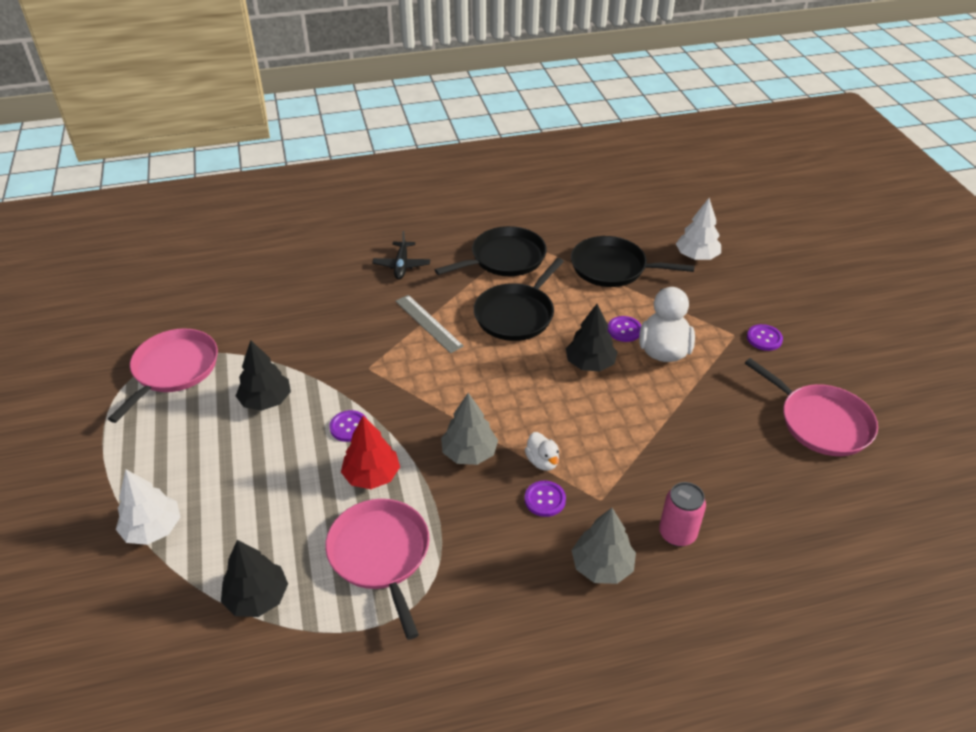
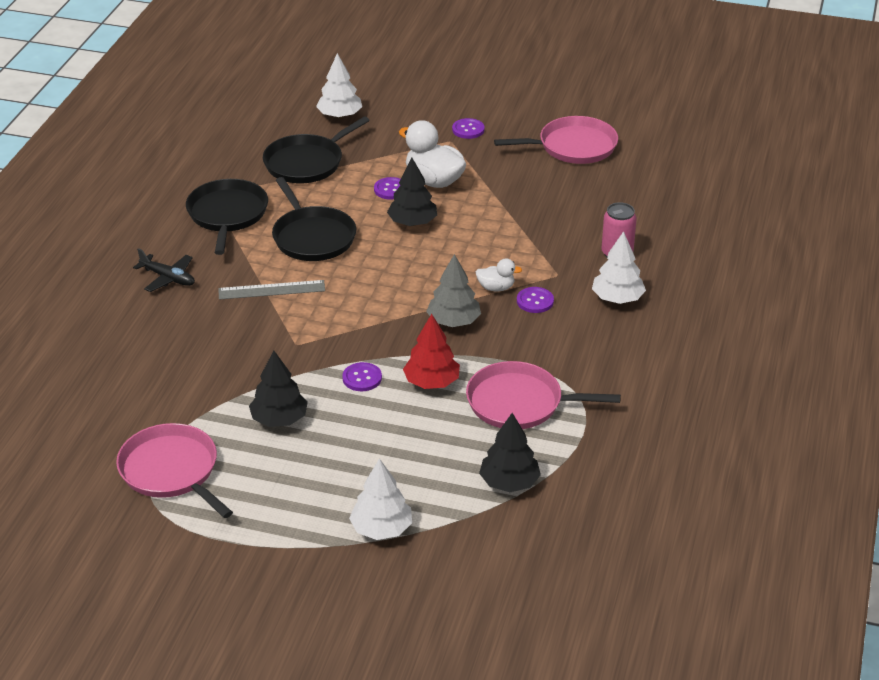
camera: 60 degrees left, 5 degrees down
grey tree [571,508,636,584] -> white tree [592,231,646,304]

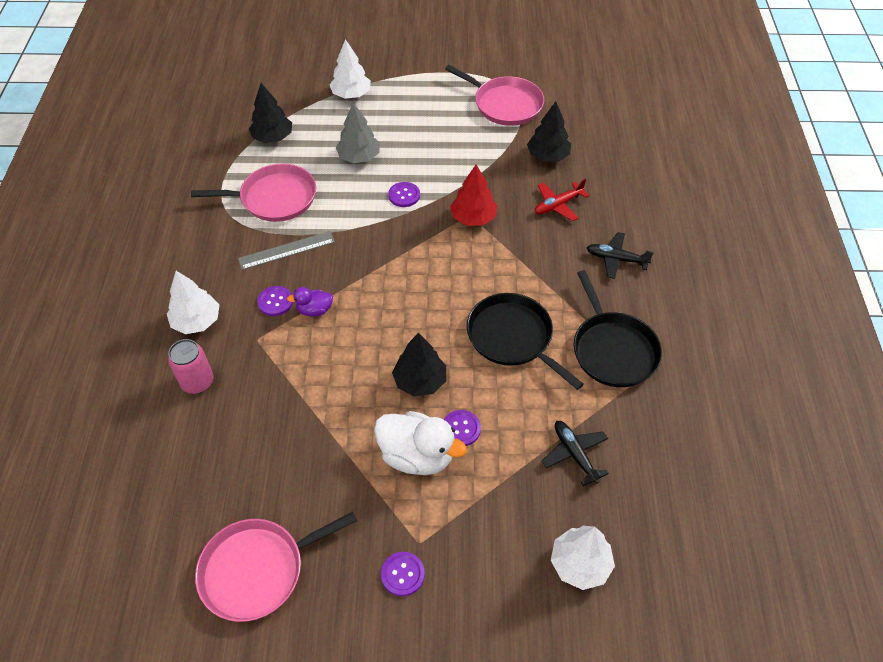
camera: 165 degrees right, 15 degrees up
grey ruler [218,280,325,300] -> grey ruler moved to [238,231,335,270]
black tree [249,350,308,427] -> black tree moved to [527,101,571,162]
black pan [263,116,370,183] -> black plane [542,421,609,486]
red tree [403,314,460,389] -> red tree moved to [450,165,497,226]
grey tree [426,254,481,327] -> grey tree moved to [336,102,380,163]
white duck [476,258,522,291] -> purple duck [287,287,333,317]
none -> red plane [535,179,589,221]

